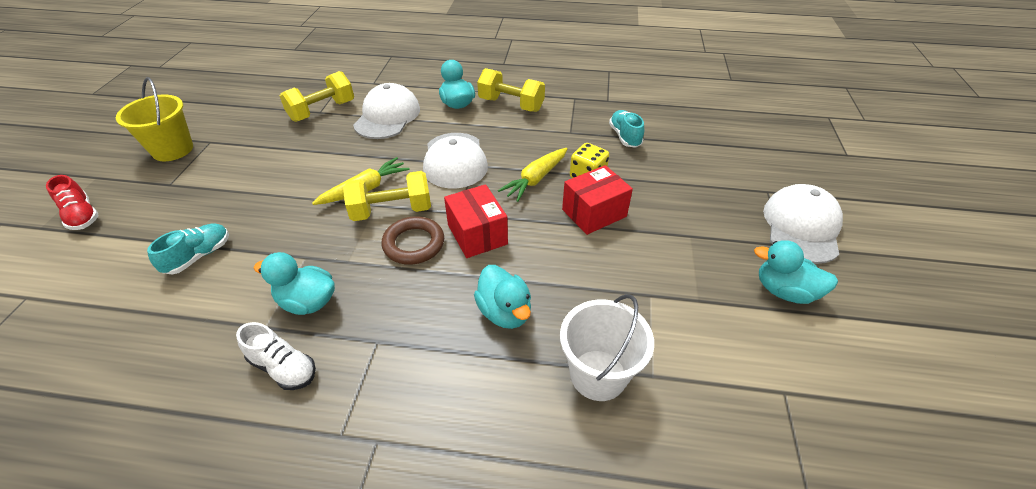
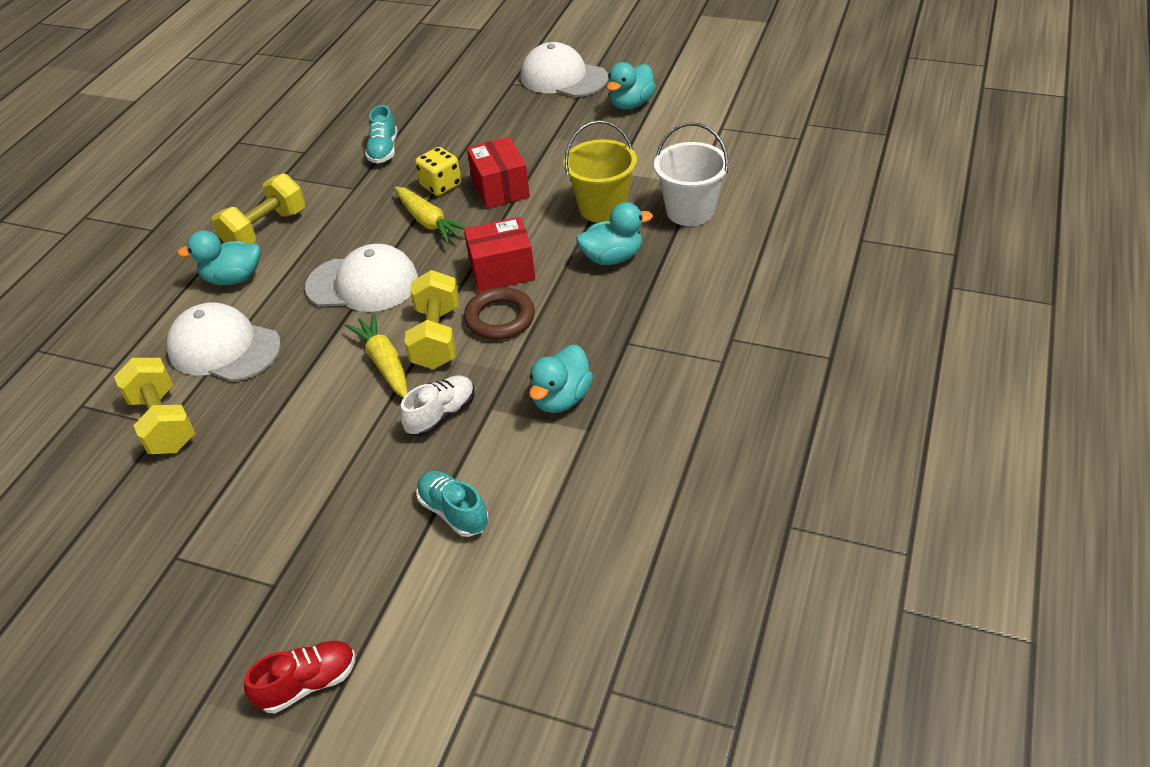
camera: 75 degrees left, 0 degrees up
yellow bucket [116,77,193,161] -> yellow bucket moved to [564,120,637,223]
white shoe [236,322,316,390] -> white shoe moved to [400,375,475,437]
turquoise shoe [609,110,644,148] -> turquoise shoe turned 90 degrees counterclockwise [365,105,397,164]

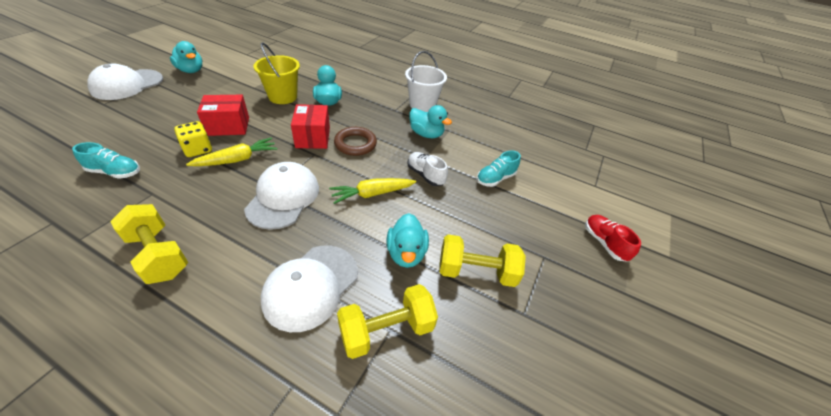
camera: 90 degrees left, 0 degrees up
turquoise duck [177,230,261,285] -> turquoise duck moved to [387,213,429,268]
yellow dumbbell [404,270,459,369] -> yellow dumbbell moved to [439,234,526,287]
white bucket [654,123,729,226] -> white bucket moved to [405,51,447,112]

